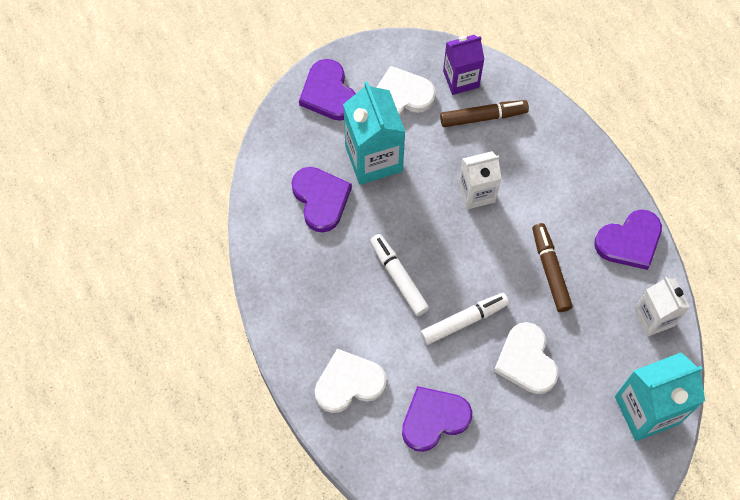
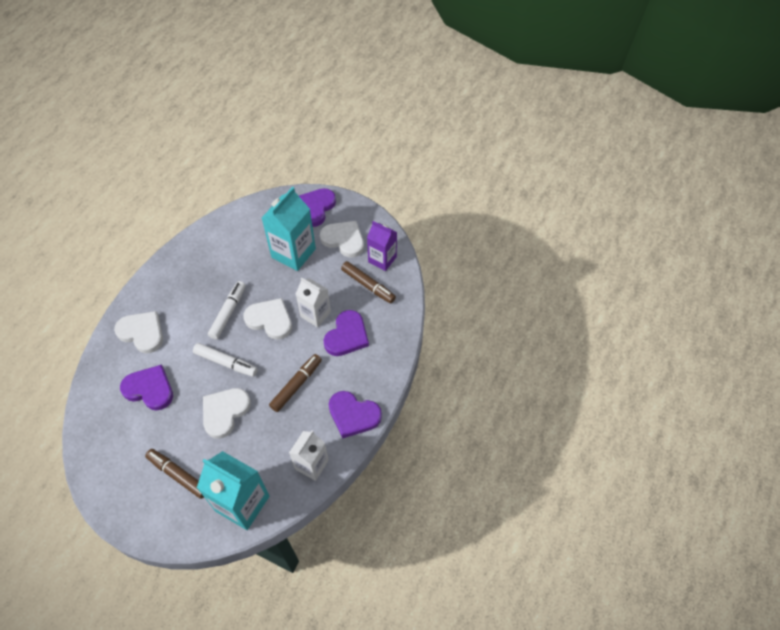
camera: 50 degrees right, 10 degrees down
purple heart [291,167,352,233] -> purple heart moved to [324,310,369,356]
none -> brown marker [145,449,204,499]
none -> white heart [243,298,292,340]

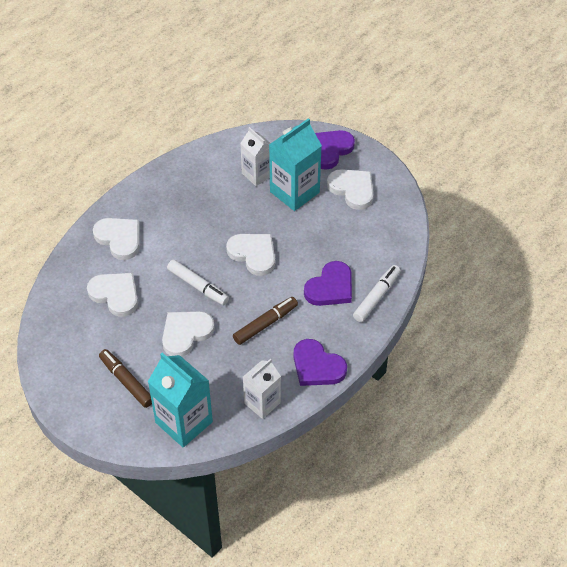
camera: 15 degrees right, 5 degrees down
purple heart [120,365,173,410] -> white heart [87,273,138,317]
white marker [208,281,246,340] -> white marker moved to [353,265,401,322]
white carton [296,277,331,327] -> white carton moved to [240,127,271,186]
brown marker [341,261,396,303] -> none
purple carton [367,221,397,271] -> none

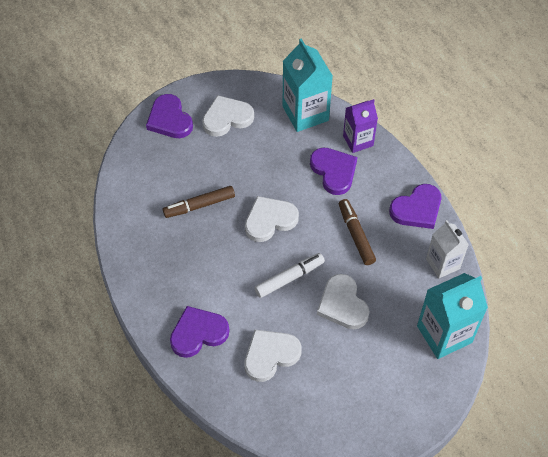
camera: 70 degrees left, 5 degrees up
white heart [93,218,140,260] -> purple heart [170,306,230,358]
brown marker [99,349,152,408] -> brown marker moved to [163,186,235,218]
white carton [240,127,271,186] -> none
turquoise carton [269,118,322,211] -> turquoise carton moved to [282,38,333,132]
white marker [353,265,401,322] -> purple carton [343,99,378,153]

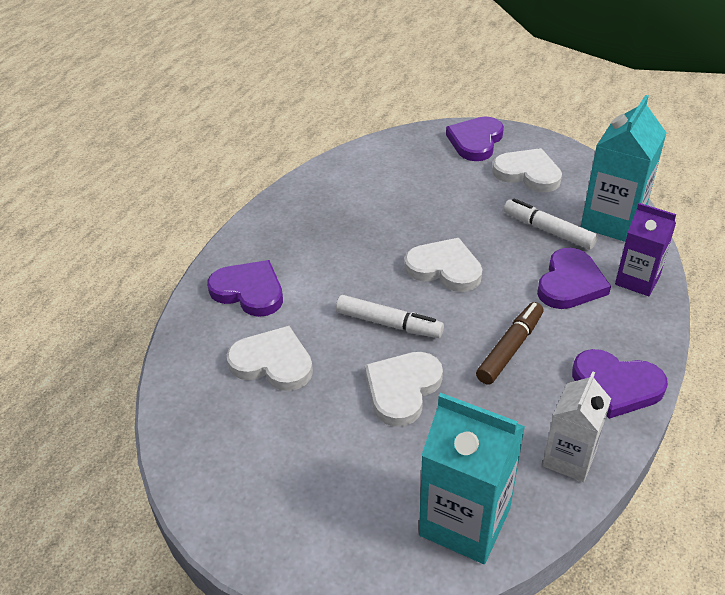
camera: 55 degrees right, 15 degrees down
brown marker [163,186,235,218] -> none
none -> white marker [504,198,598,249]

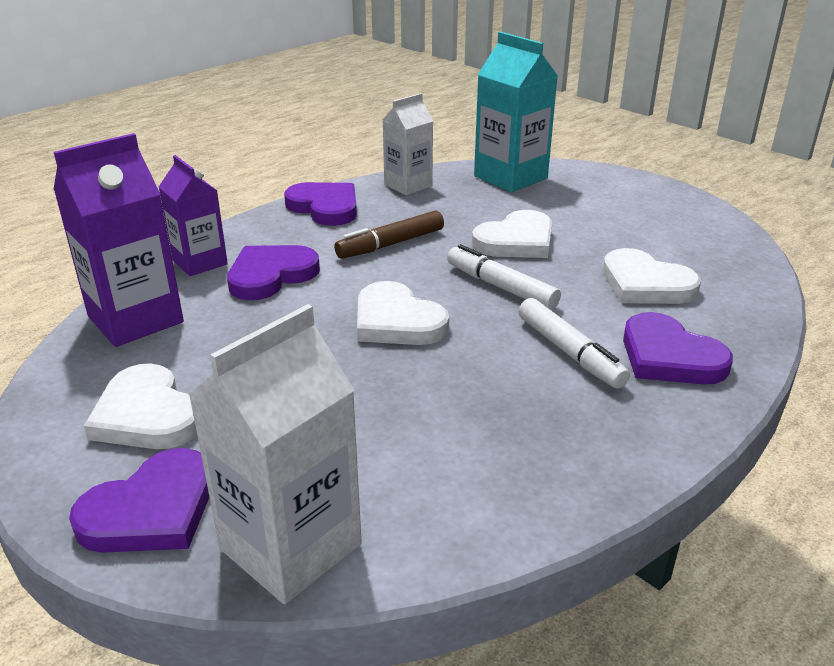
camera: 160 degrees left, 10 degrees down
white marker [504,198,598,249] -> white marker moved to [519,298,630,389]
turquoise carton [581,95,666,242] -> purple carton [54,133,184,347]
none -> white carton [188,304,362,604]

